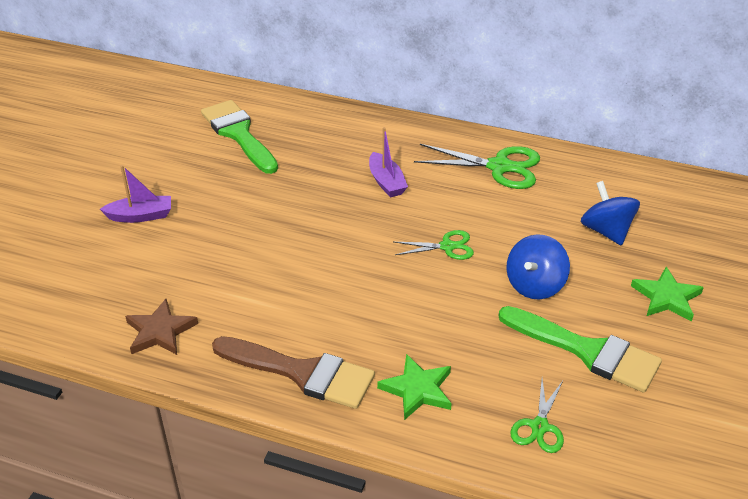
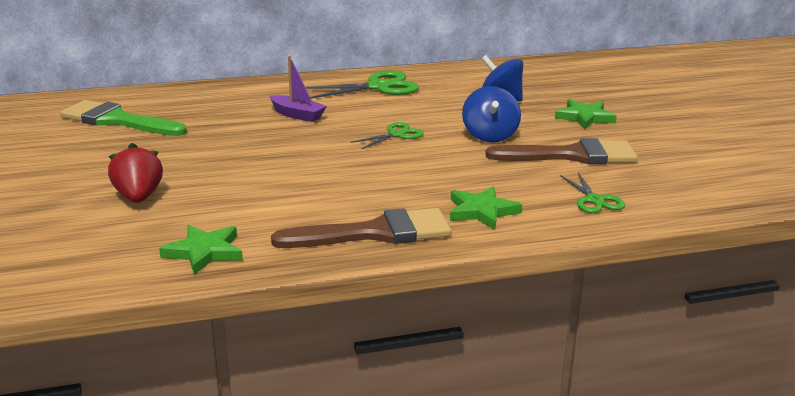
camera: 35 degrees left, 15 degrees down
purple boat [100,165,171,223] -> none
brown star [125,299,198,355] -> green star [159,225,243,275]
green brush [498,306,662,393] -> brown brush [485,138,638,164]
none -> red strawberry [108,143,163,203]

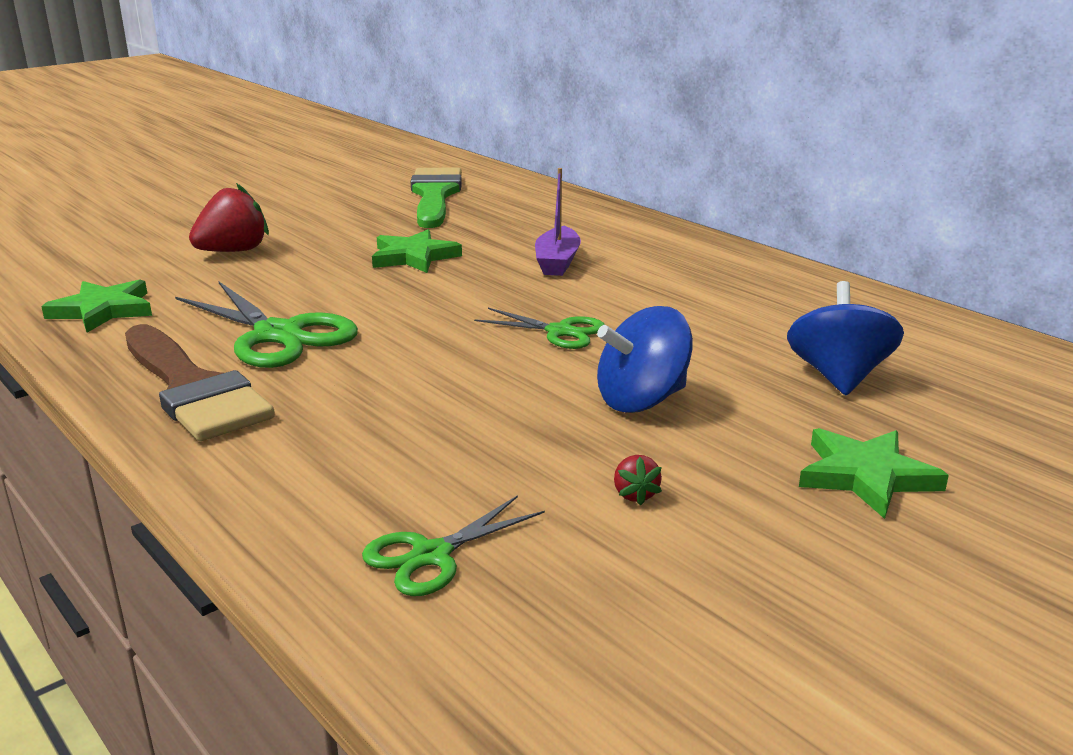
camera: 65 degrees right, 0 degrees up
green scissors [306,71,419,99] -> green scissors moved to [175,282,358,368]
green star [450,186,522,230] -> green star moved to [372,230,462,273]
brown brush [485,138,638,164] -> red strawberry [614,455,662,506]

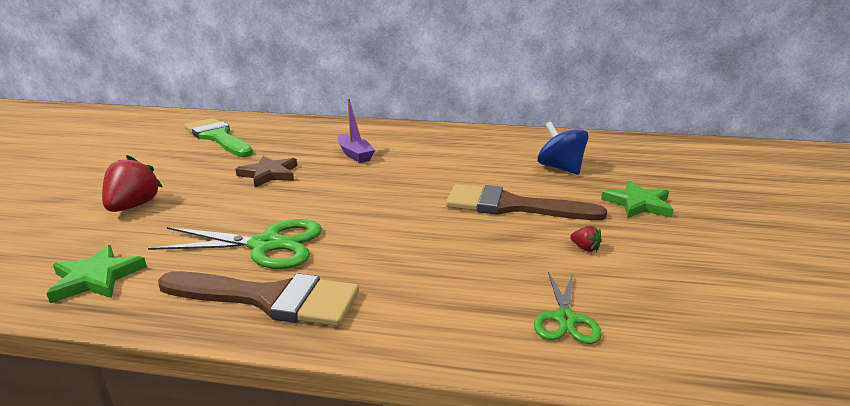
camera: 40 degrees left, 0 degrees up
green star [372,230,462,273] -> brown star [236,156,297,187]
green scissors [474,308,605,349] -> none
blue spinning top [597,306,693,413] -> brown brush [446,184,607,220]

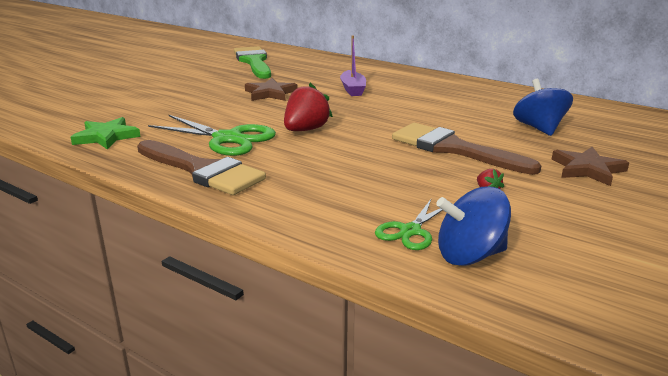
camera: 25 degrees right, 0 degrees up
red strawberry [102,155,163,212] -> red strawberry moved to [284,83,333,131]
green star [601,181,674,218] -> brown star [552,147,629,186]
none -> blue spinning top [436,187,511,266]

